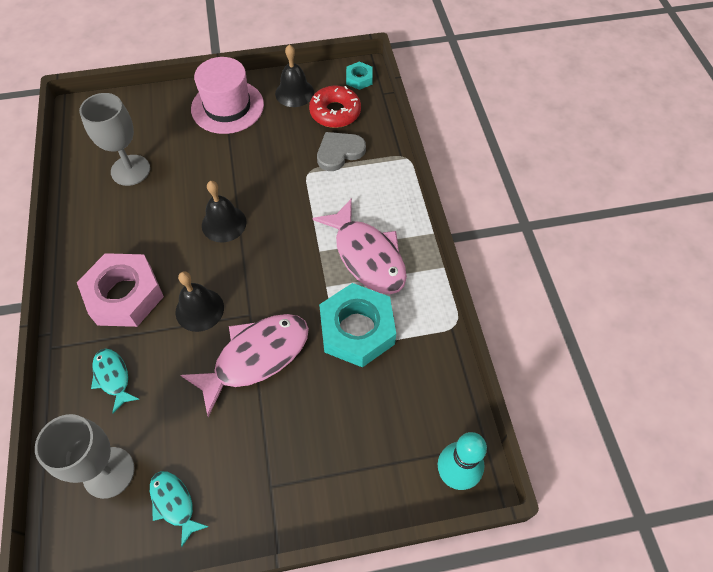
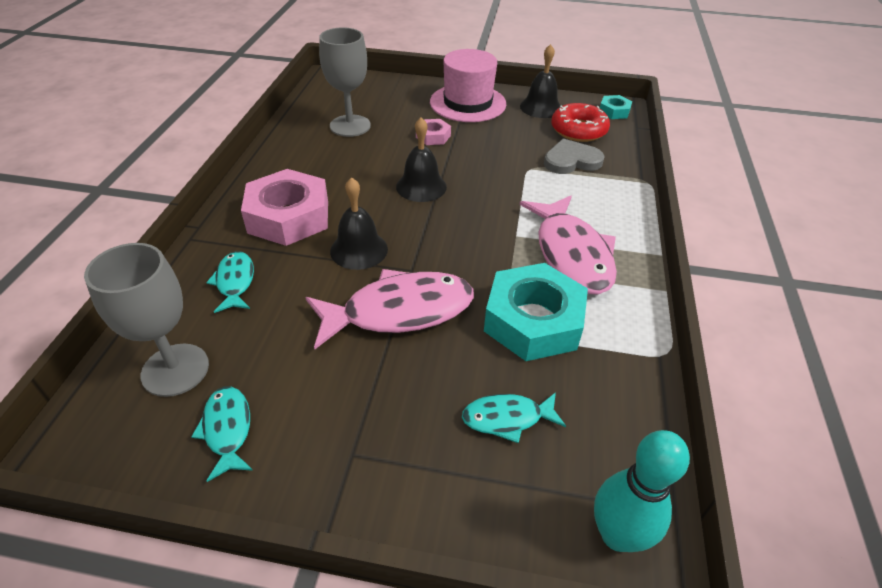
camera: 20 degrees right, 15 degrees down
none -> pink nut [416,119,451,145]
none -> turquoise fish [462,392,566,443]

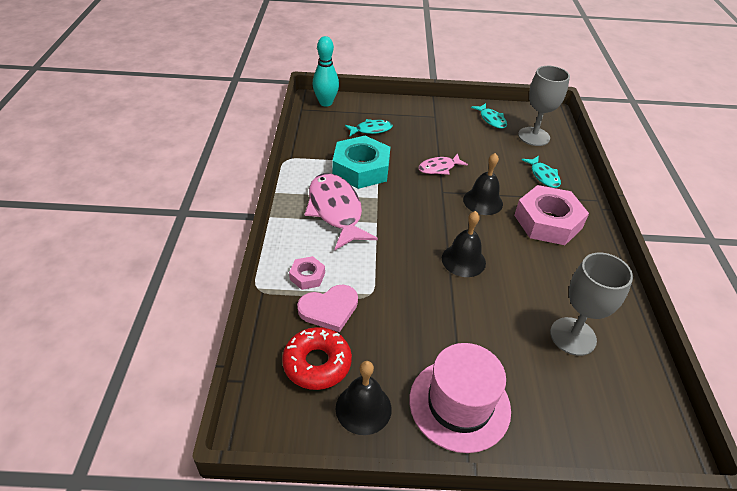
camera: 170 degrees right, 0 degrees up
pink fish [305,269,474,349] -> pink fish [418,153,468,175], size x0.52
pink nut [416,119,451,145] -> pink nut moved to [289,256,325,290]
grey heart [544,139,605,174] -> pink heart [297,285,358,332]
turquoise nut [600,95,632,119] -> none

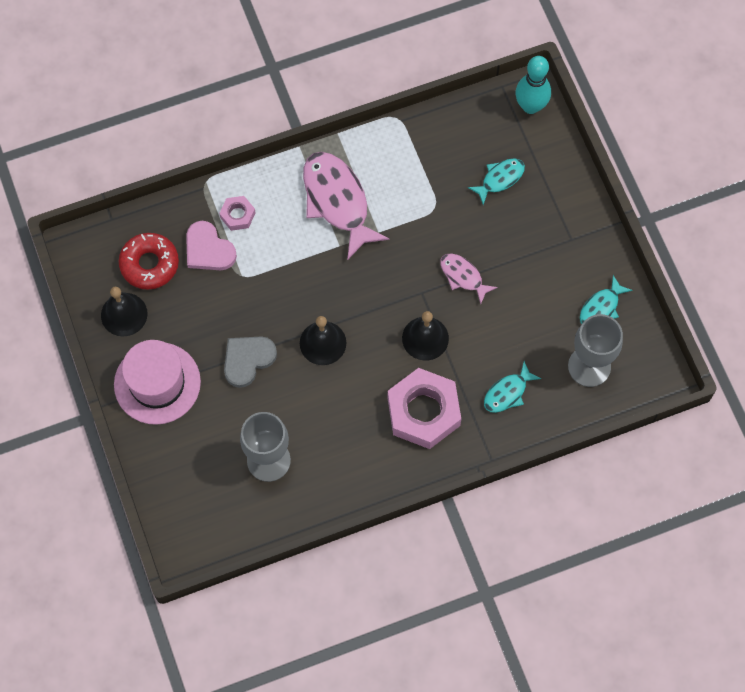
camera: 70 degrees right, 25 degrees up
pink fish [304,173,378,250] -> pink fish turned 75 degrees counterclockwise [303,152,389,260]
turquoise nut [333,136,390,189] -> none
turquoise fish [345,119,393,136] -> turquoise fish turned 90 degrees counterclockwise [468,158,525,205]
none -> grey heart [224,336,277,388]

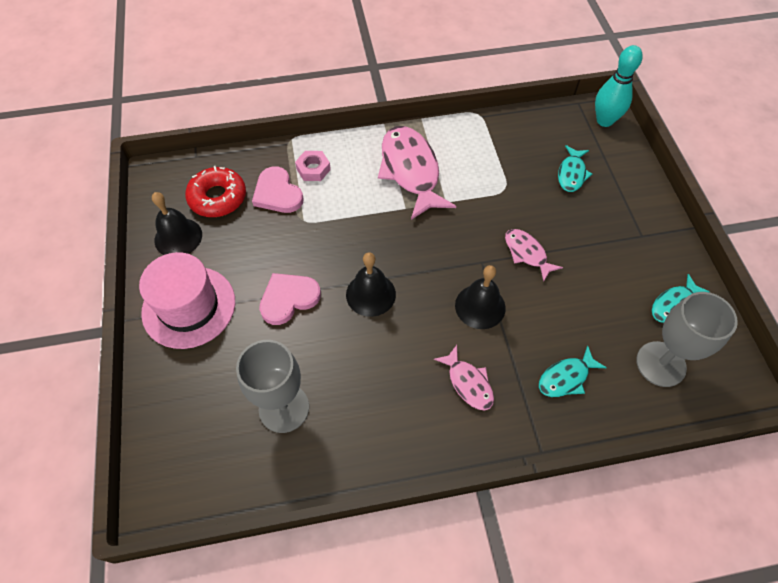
camera: 10 degrees right, 10 degrees down
grey heart [224,336,277,388] -> pink heart [259,273,321,325]
pink nut [388,368,461,449] -> pink fish [434,345,494,410]
turquoise fish [468,158,525,205] -> turquoise fish turned 135 degrees clockwise [558,145,592,192]

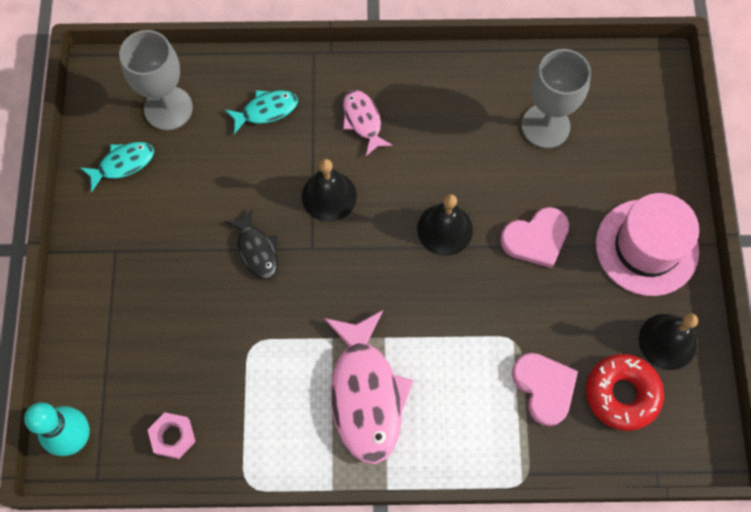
camera: 170 degrees left, 10 degrees up
pink nut [295,151,331,181] -> pink nut moved to [148,412,196,459]
pink fish [505,229,563,282] -> black fish [225,209,278,279]
turquoise fish [558,145,592,192] -> none

